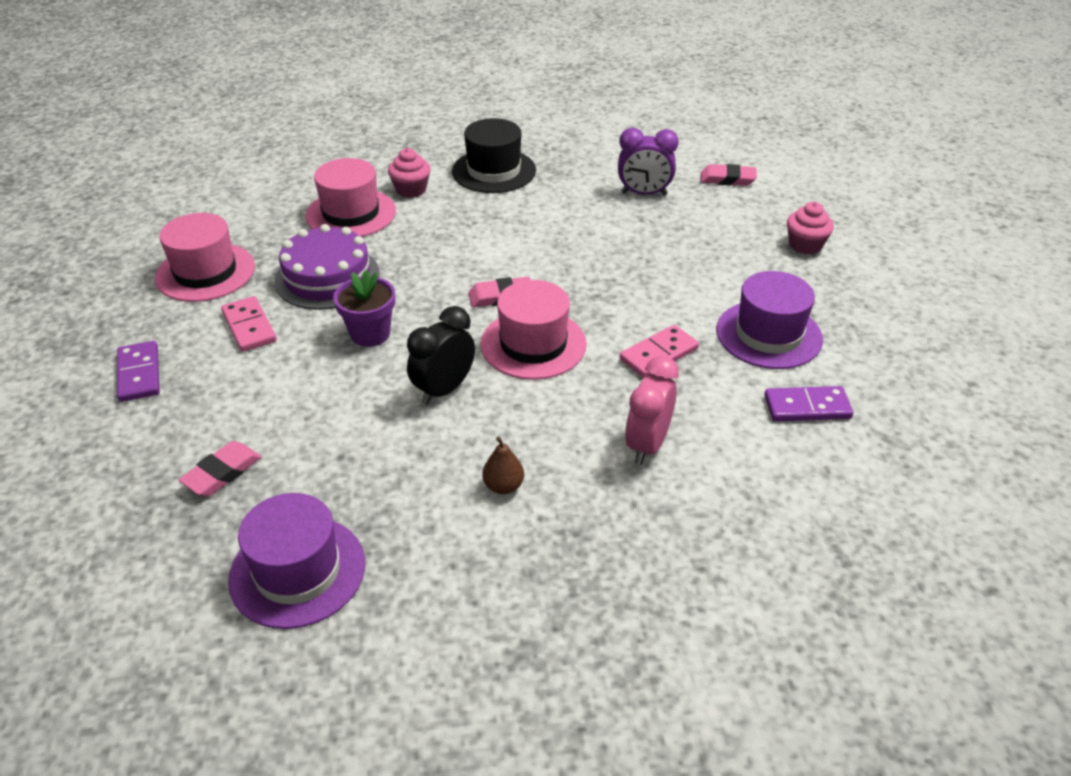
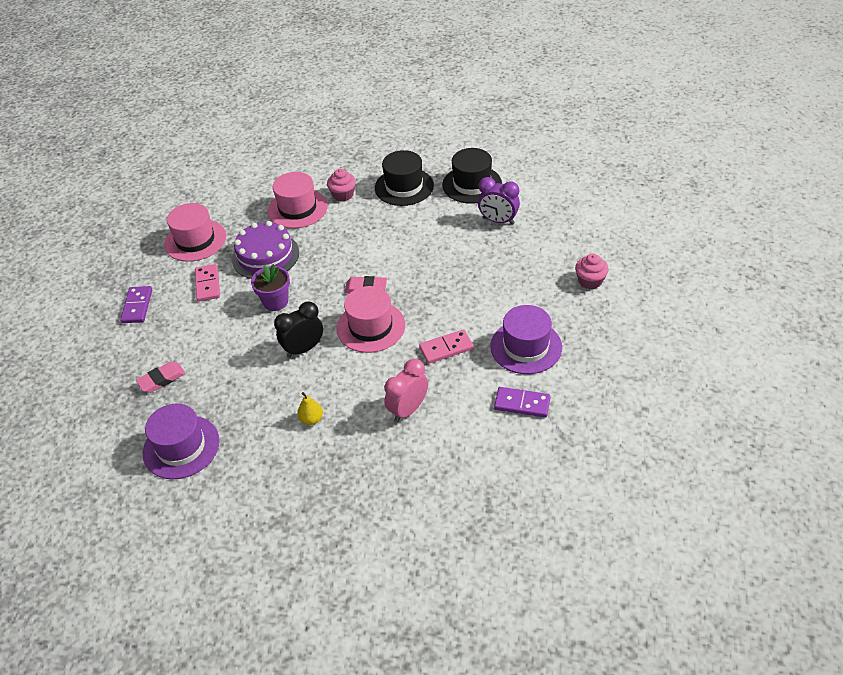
camera: 20 degrees right, 5 degrees up
brown pear [482,436,524,494] -> yellow pear [297,392,323,425]
pink eraser [701,164,757,186] -> none
none -> black hat [442,148,502,204]

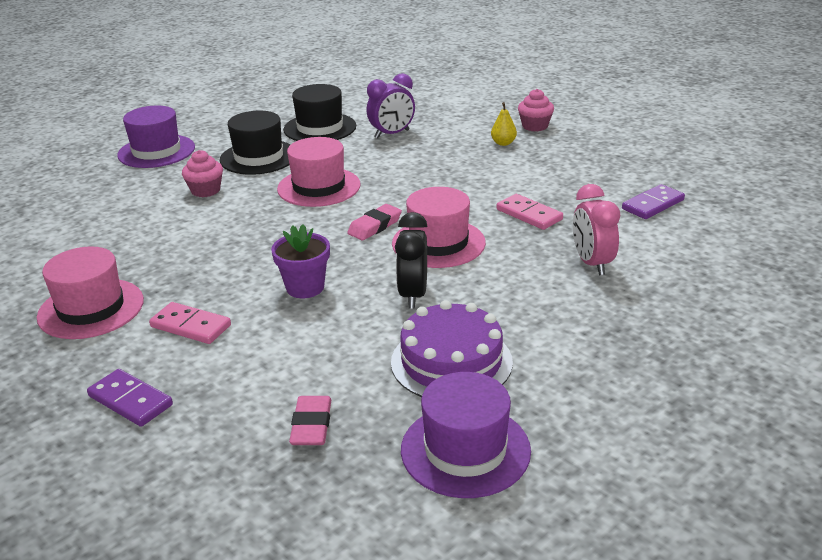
camera: 55 degrees left, 15 degrees down
purple cake [232,221,299,279] -> purple cake moved to [391,300,513,397]
pink hat [268,172,328,229] -> pink hat moved to [277,137,361,207]
yellow pear [297,392,323,425] -> yellow pear moved to [491,102,517,146]
pink domino [419,329,474,364] -> pink domino turned 60 degrees counterclockwise [496,194,563,230]
purple hat [490,305,562,374] -> purple hat moved to [117,106,195,168]

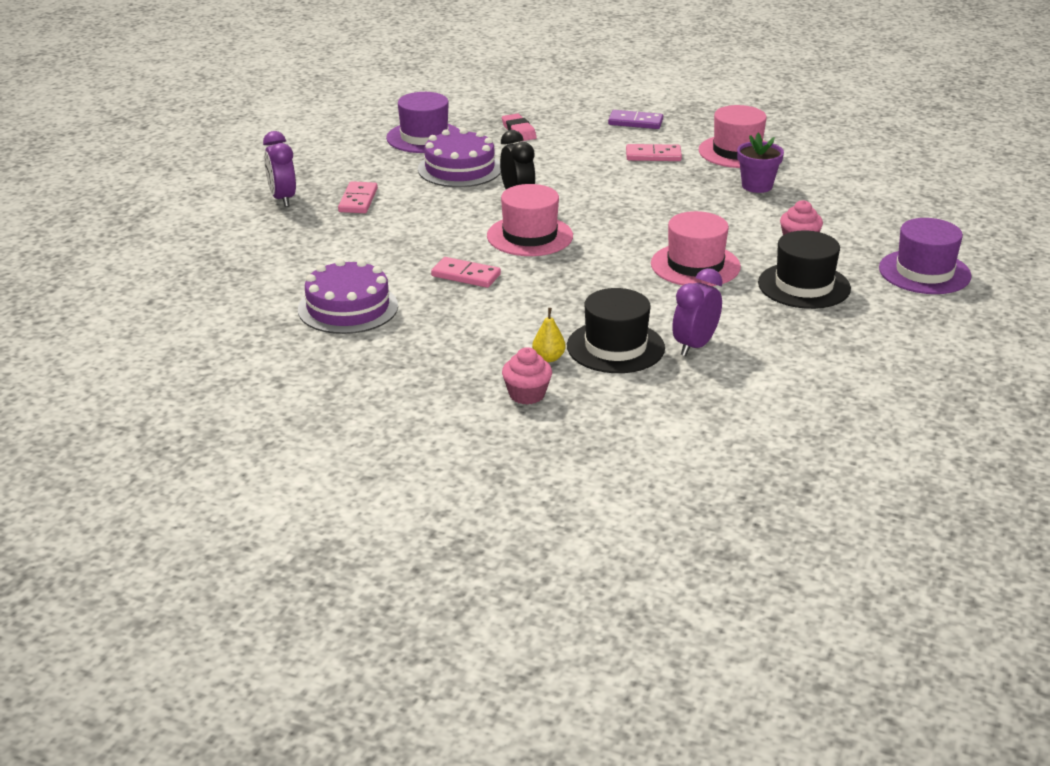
camera: 155 degrees right, 0 degrees up
purple flower pot [271,224,330,298] -> purple flower pot moved to [737,133,784,193]
black hat [283,84,356,141] -> black hat moved to [567,288,665,373]
pink eraser [347,204,402,241] -> none
pink clock [573,184,620,275] -> none
purple domino [622,184,685,219] -> purple cake [298,259,398,334]
none -> purple clock [263,131,296,207]
none -> pink domino [338,181,378,213]

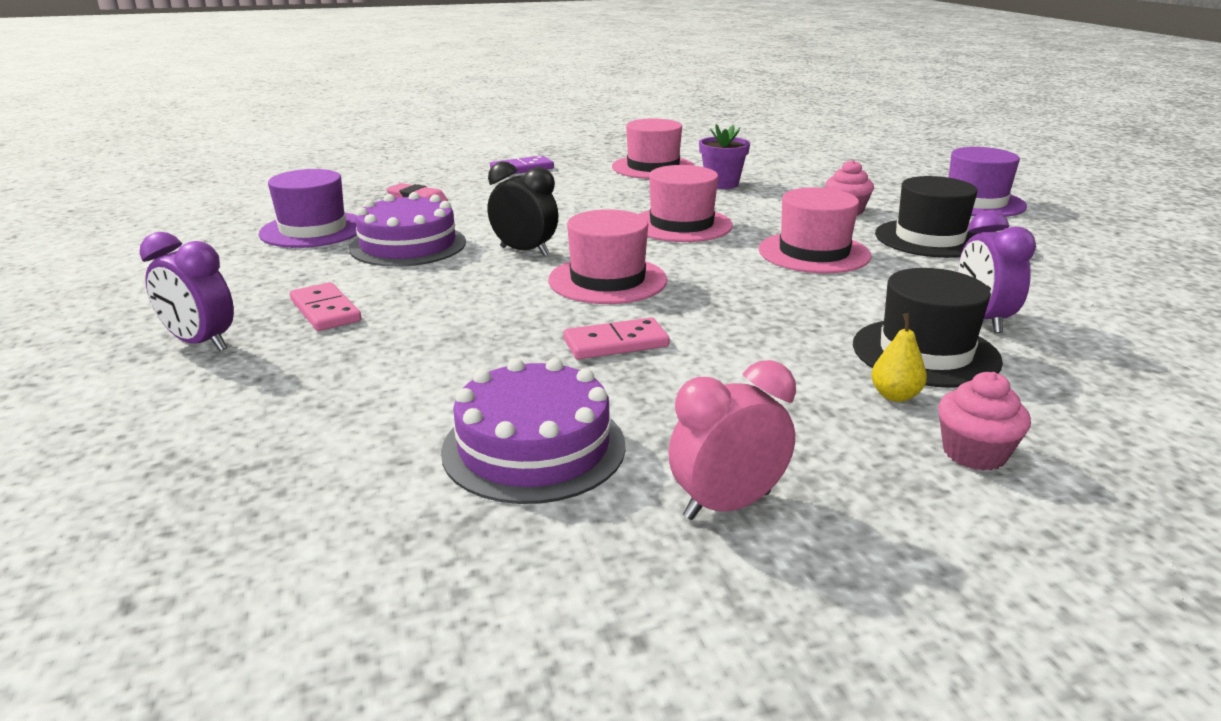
camera: 40 degrees left, 5 degrees down
pink domino [626,144,682,161] -> none
none -> pink hat [639,165,733,242]
none -> pink clock [668,360,796,520]

